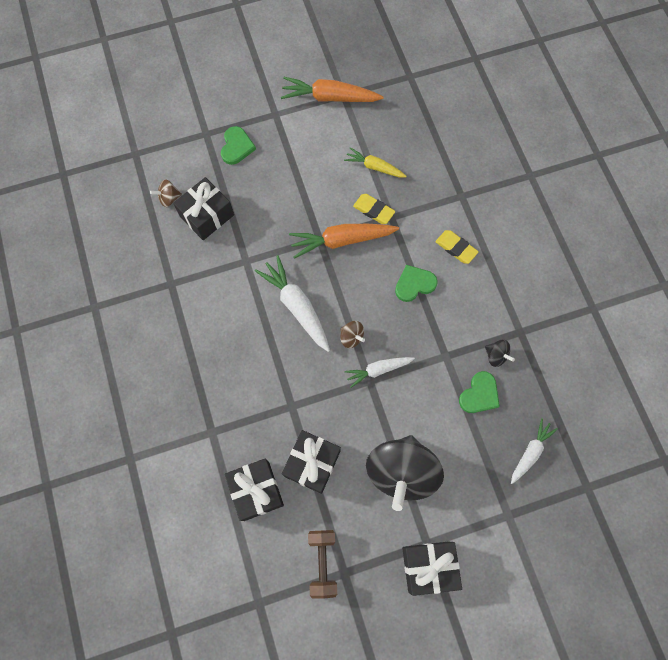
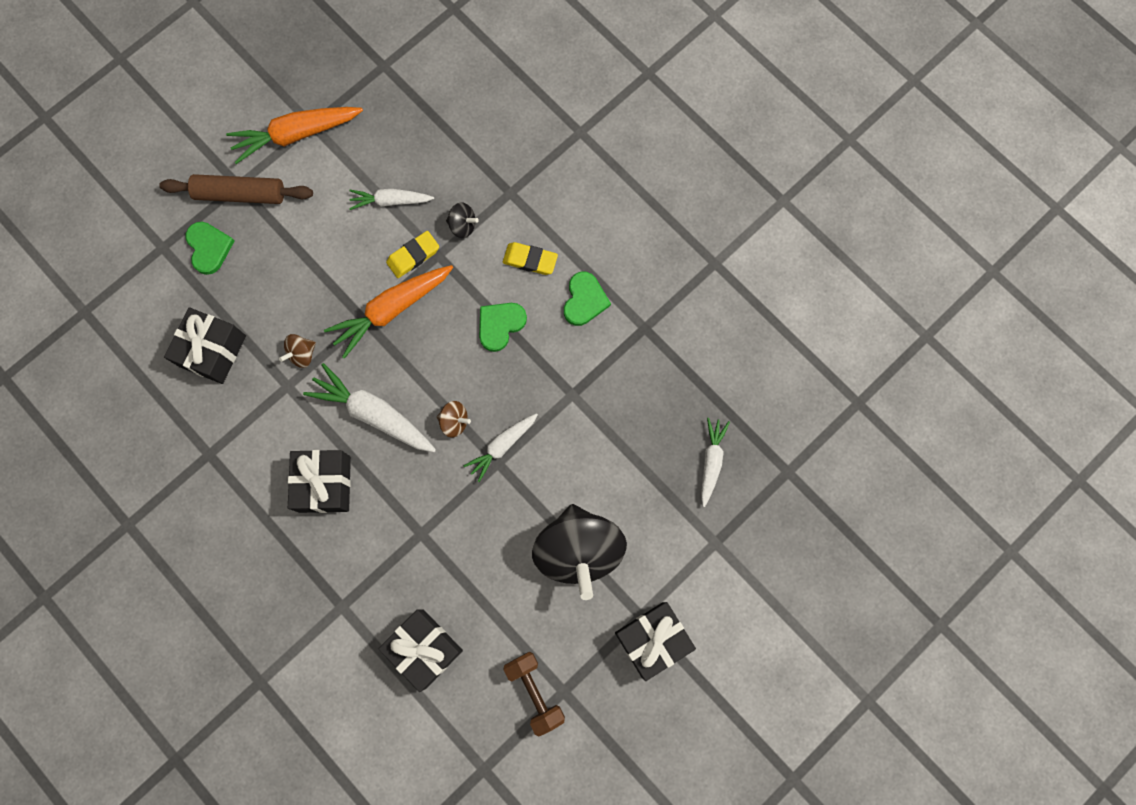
camera: 25 degrees left, 5 degrees up
brown spinning top [150,179,182,207] -> brown spinning top moved to [279,334,316,368]
black gift [282,430,341,494] -> black gift moved to [288,450,351,513]
yellow carrot [344,147,407,177] -> white carrot [349,189,434,210]
yellow eraser [353,194,395,224] -> yellow eraser turned 45 degrees counterclockwise [386,231,439,278]
green heart [459,371,500,413] -> green heart moved to [564,272,611,326]
black spinning top [485,340,515,367] -> black spinning top moved to [446,202,479,238]
none -> brown rolling pin [159,174,313,204]

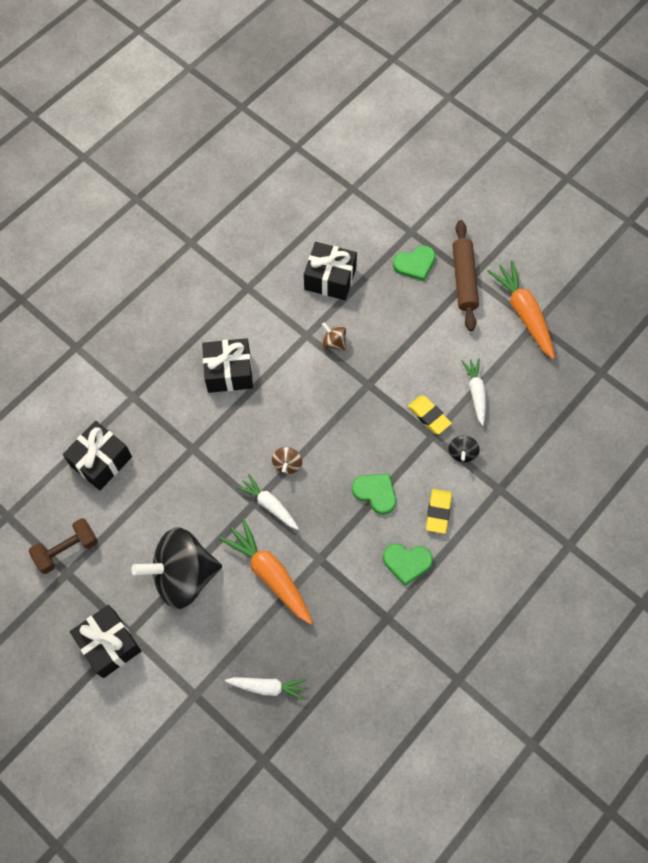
camera: 85 degrees right, 10 degrees down
white carrot [303,363,436,452] -> none
orange carrot [324,265,453,359] -> orange carrot moved to [219,518,313,625]

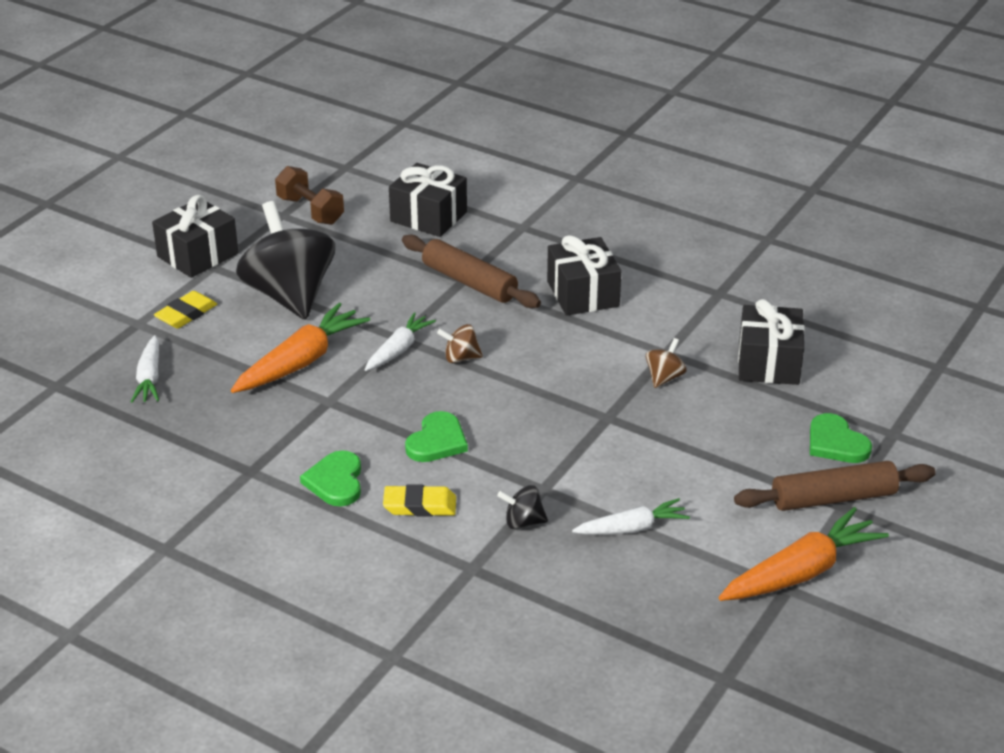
camera: 80 degrees right, 30 degrees down
yellow eraser [408,395,452,434] -> yellow eraser moved to [154,291,217,329]
none -> brown rolling pin [402,234,541,308]

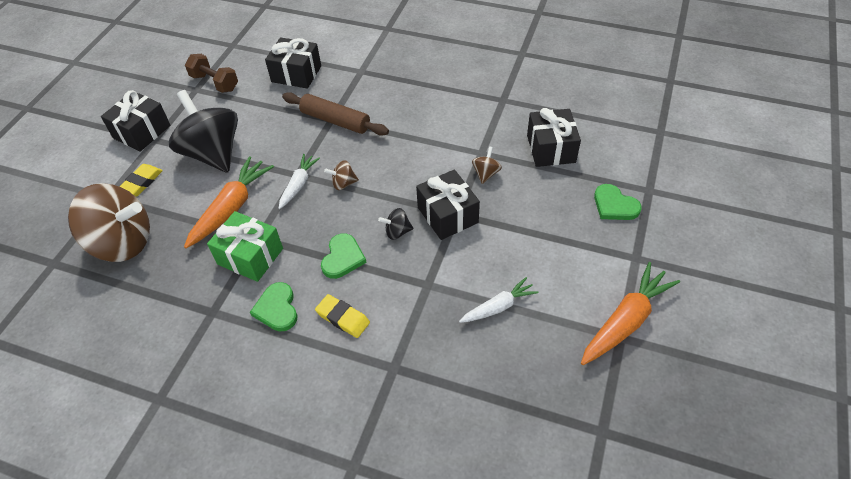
camera: 10 degrees left, 15 degrees up
white carrot [131,335,159,403] -> brown spinning top [68,183,150,262]
yellow eraser [383,484,456,517] -> yellow eraser turned 45 degrees clockwise [315,294,370,338]
black spinning top [497,485,548,529] -> black spinning top moved to [378,208,413,240]
black gift [547,235,621,316] -> black gift moved to [416,170,480,240]
brown rolling pin [734,461,936,511] -> none
none -> green gift [207,211,283,282]

